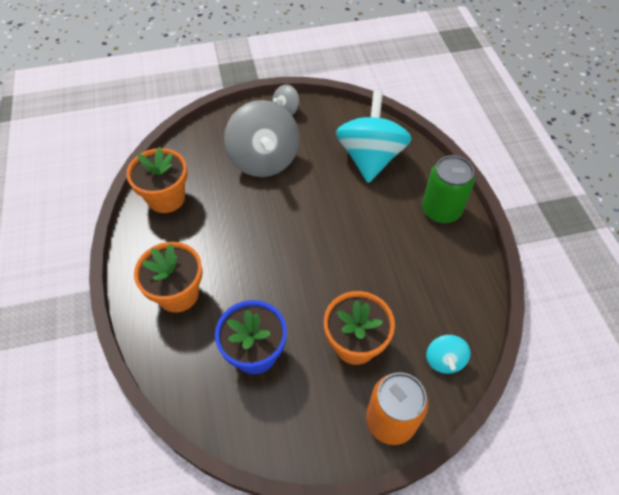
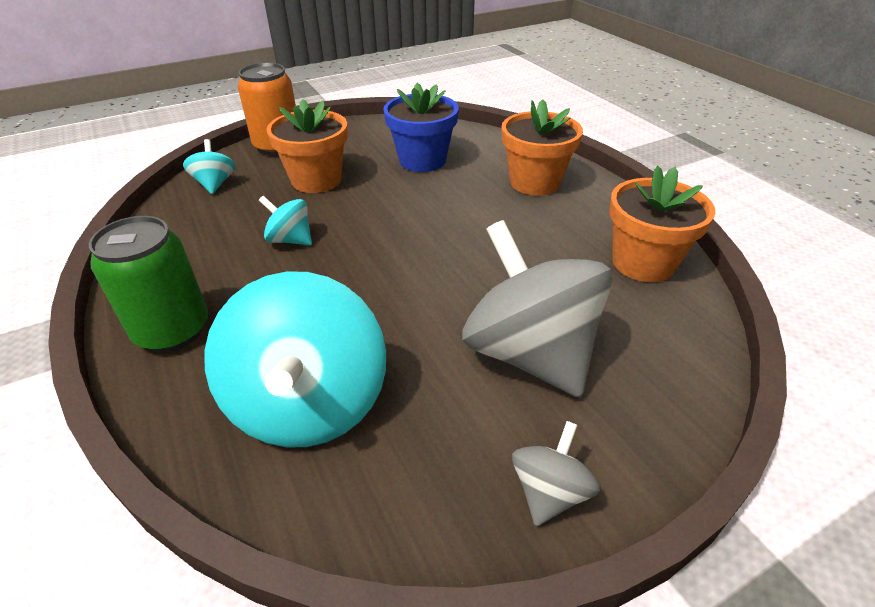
camera: 165 degrees right, 15 degrees down
none -> turquoise spinning top [259,196,312,245]

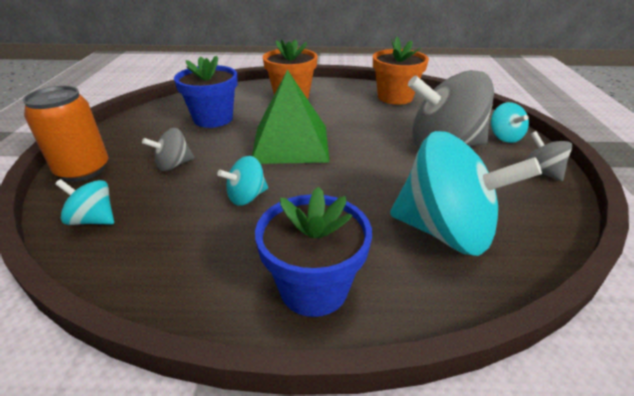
camera: 60 degrees left, 5 degrees down
green can [89,216,208,352] -> blue flower pot [255,187,372,317]
orange flower pot [267,99,348,193] -> grey spinning top [142,128,194,171]
none -> green pyramid [252,69,330,164]
none -> turquoise spinning top [491,102,529,143]

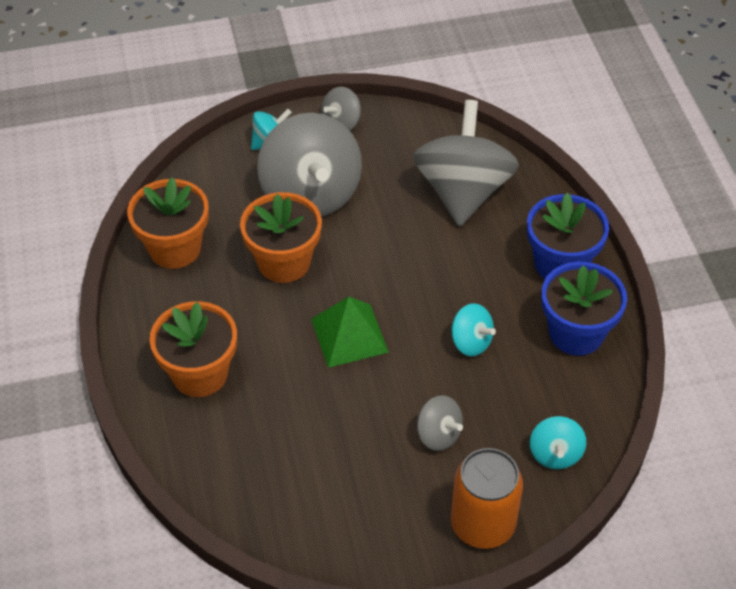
camera: 105 degrees left, 15 degrees up
blue flower pot [174,56,238,128] -> blue flower pot moved to [541,262,627,356]
green pyramid [252,69,330,164] -> green pyramid [311,297,389,368], size x0.67
turquoise spinning top [390,131,542,256] -> grey spinning top [413,100,519,226]
none -> orange flower pot [240,192,322,283]

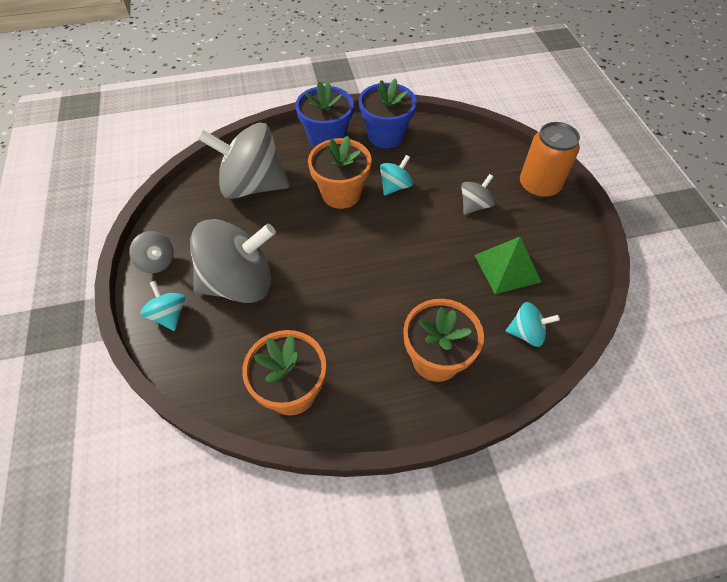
camera: 90 degrees left, 5 degrees up
orange flower pot [240,192,322,283] -> orange flower pot moved to [308,136,371,209]
green pyramid [311,297,389,368] -> green pyramid moved to [474,237,541,294]
turquoise spinning top [530,416,586,469] -> turquoise spinning top moved to [506,302,560,347]

